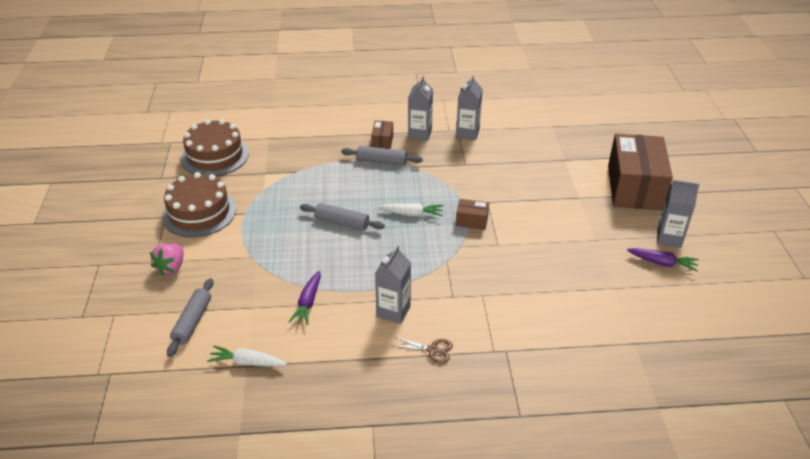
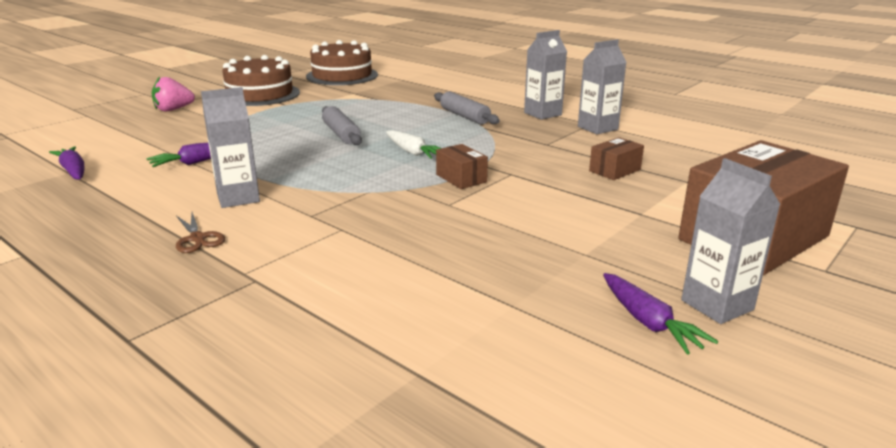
camera: 45 degrees right, 15 degrees down
grey rolling pin [167,278,213,357] -> none
white carrot [207,346,287,367] -> purple carrot [49,147,84,180]
brown box [371,121,393,149] -> brown box moved to [589,137,644,180]

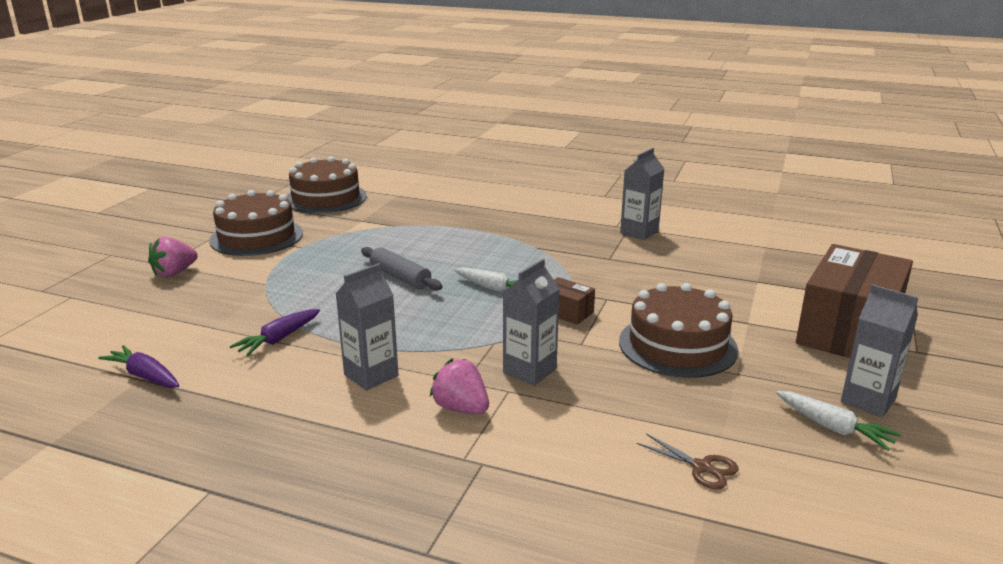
camera: 20 degrees left, 0 degrees up
brown scissors [176,212,225,253] -> brown scissors moved to [637,434,738,489]
grey rolling pin [434,91,500,125] -> none
grey carton [524,30,567,120] -> grey carton moved to [503,259,560,386]
brown box [589,137,644,180] -> none
purple carrot [603,273,718,355] -> white carrot [776,391,901,451]
none -> pink strawberry [430,359,489,414]
none -> brown cake [619,283,738,378]

